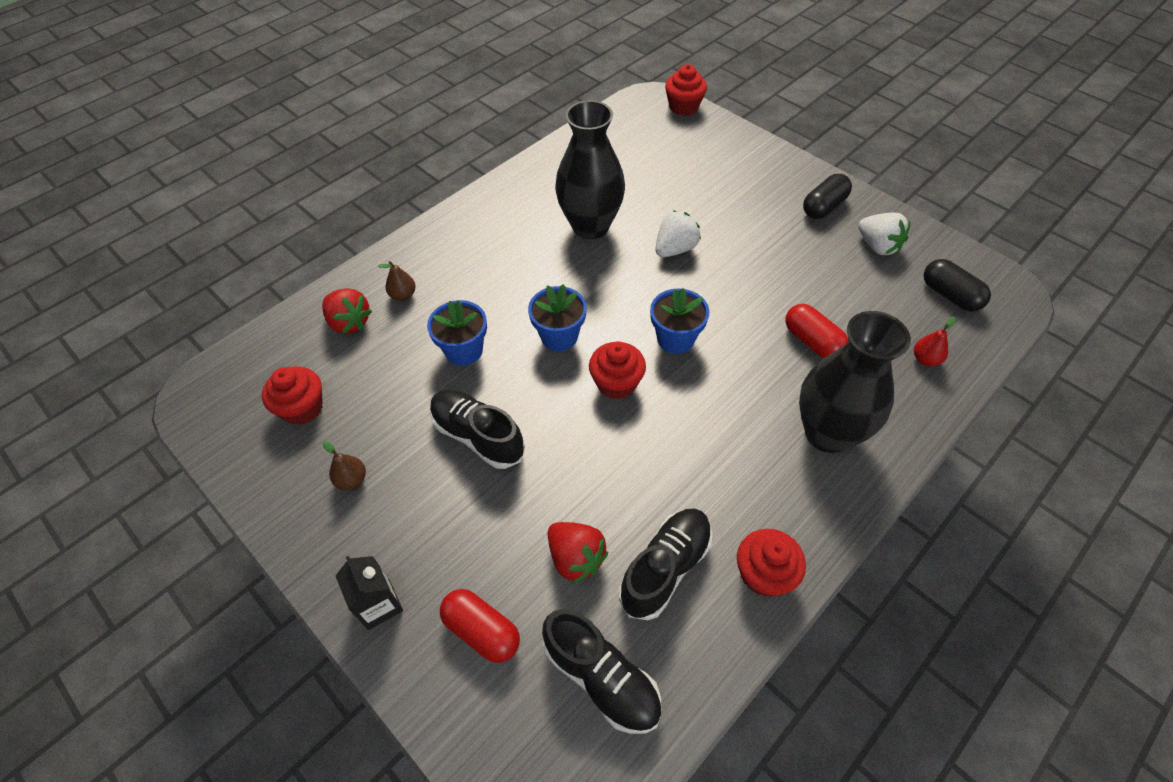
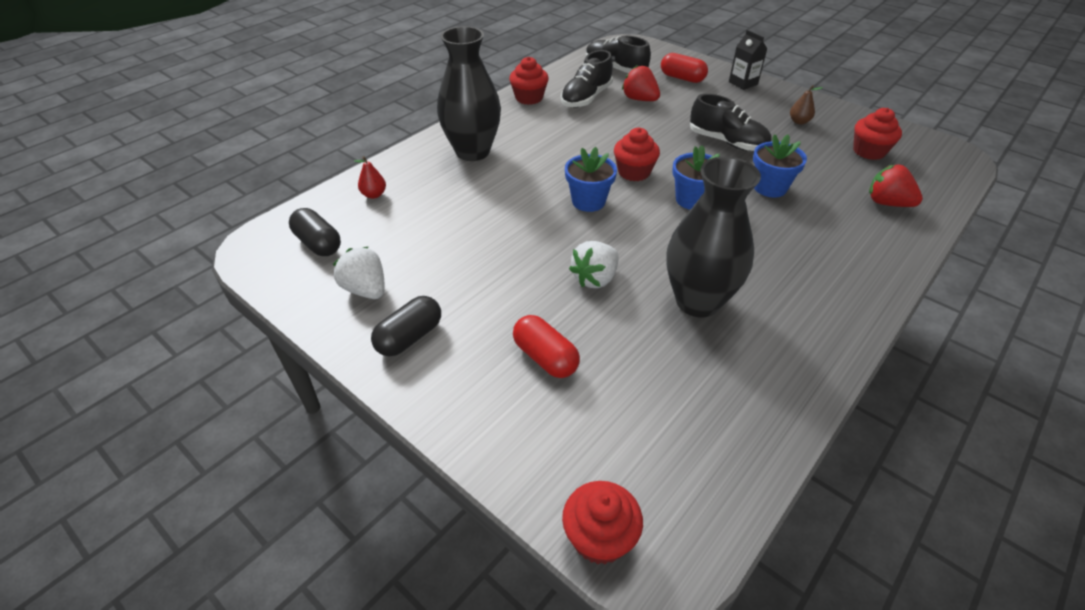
camera: 175 degrees right, 10 degrees down
brown pear [378,261,416,301] -> none
red capsule [785,304,849,358] -> red capsule moved to [513,315,580,378]

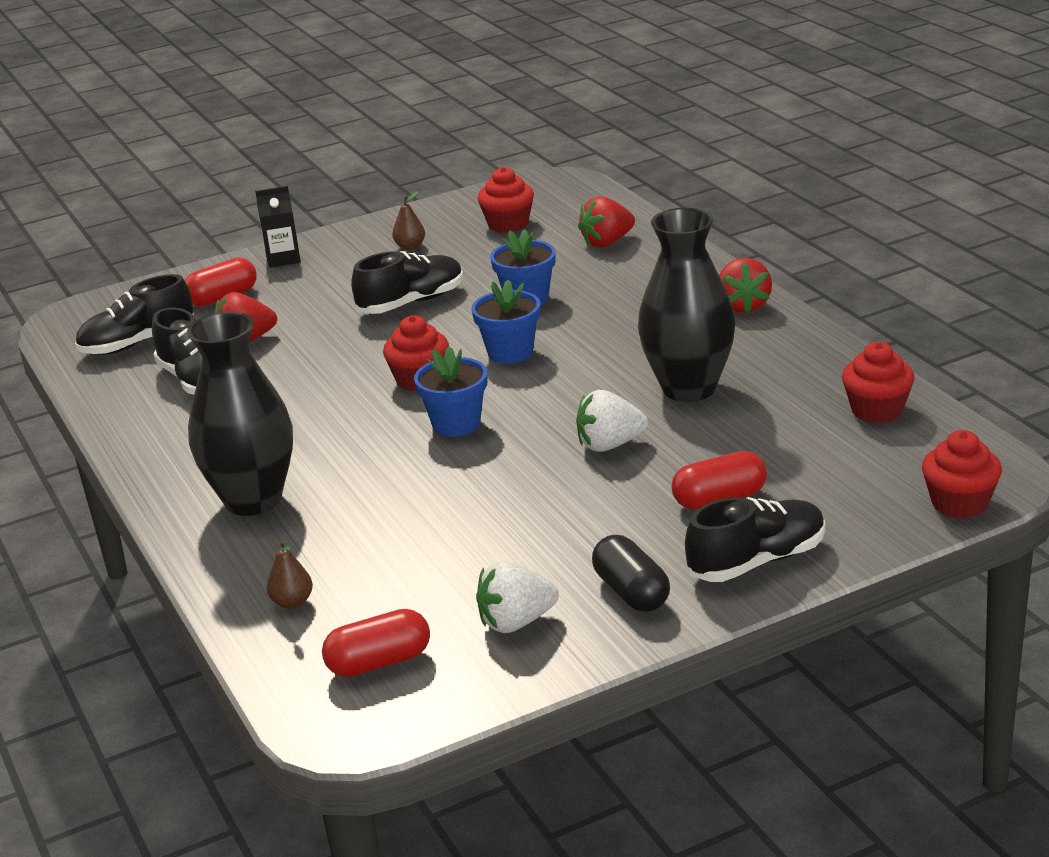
camera: 65 degrees left, 15 degrees down
black capsule [289,208,341,256] -> red capsule [322,609,430,677]
red pear [354,156,386,199] -> brown pear [267,540,313,609]
red cupcake [509,57,548,105] -> red cupcake moved to [842,342,914,423]
white strawberry [569,241,619,288] -> white strawberry turned 105 degrees clockwise [576,390,648,452]
none -> black shoe [685,497,826,582]
none -> red strawberry [719,258,772,313]

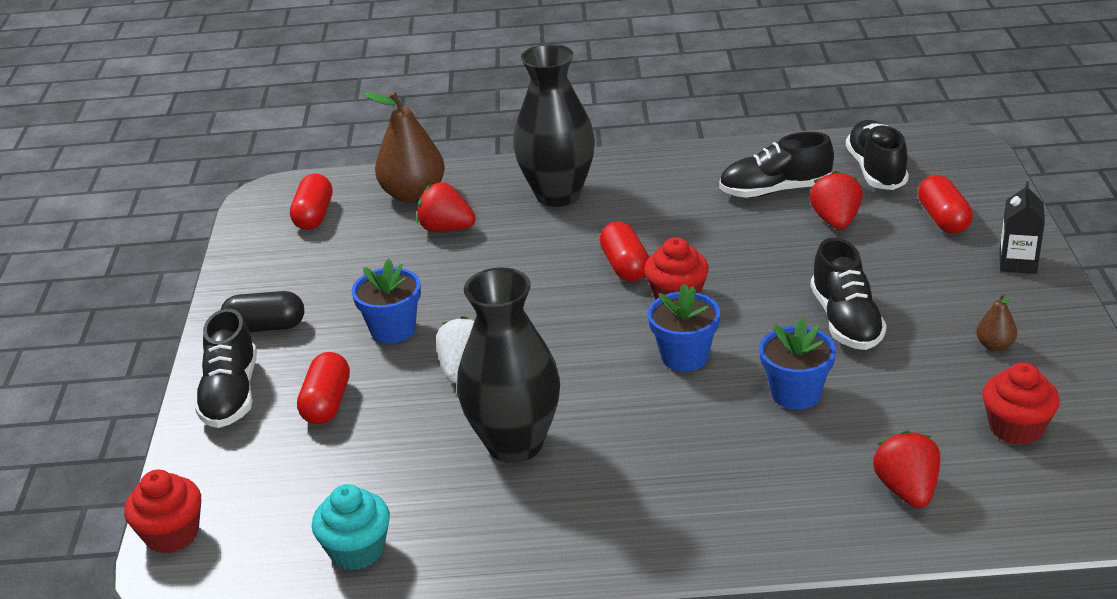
camera: 115 degrees right, 5 degrees up
brown pear [267,540,313,609] -> brown pear [364,91,445,203], size x2.13
blue flower pot [414,347,487,437] -> blue flower pot moved to [351,258,421,344]
white strawberry [476,561,559,633] -> none
red strawberry [719,258,772,313] -> red strawberry moved to [416,182,476,232]
red cupcake [842,342,914,423] -> turquoise cupcake [312,484,390,570]
none -> red capsule [600,221,649,282]

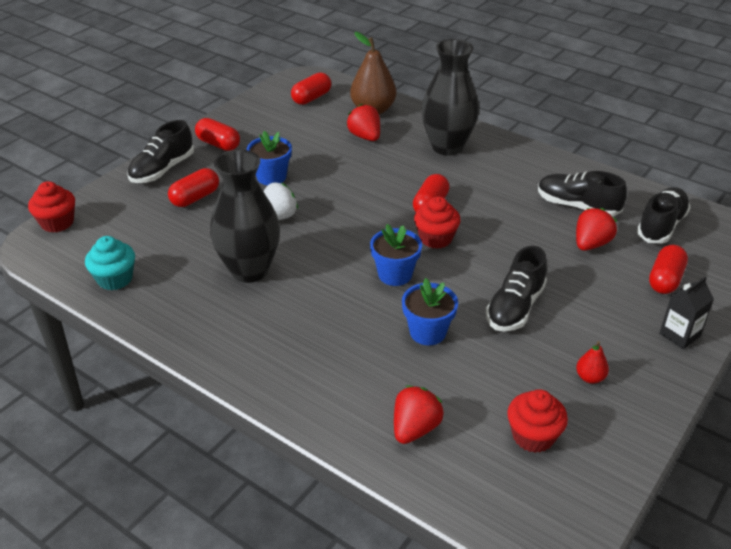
camera: 35 degrees right, 5 degrees up
black capsule [221,291,304,332] -> red capsule [195,118,240,151]
brown pear [976,293,1017,351] -> red pear [576,341,609,384]

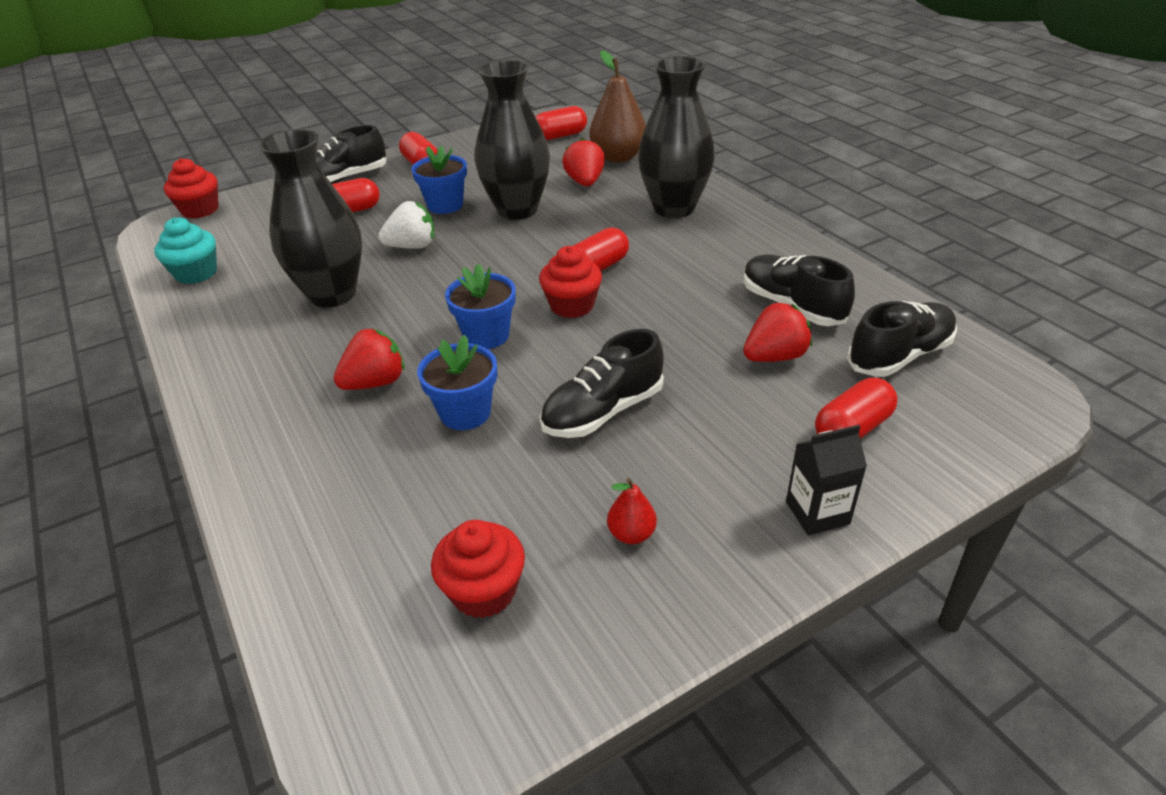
camera: 25 degrees right, 0 degrees up
red strawberry [394,386,444,444] -> red strawberry moved to [333,328,405,390]
none -> black vase [475,60,550,220]

